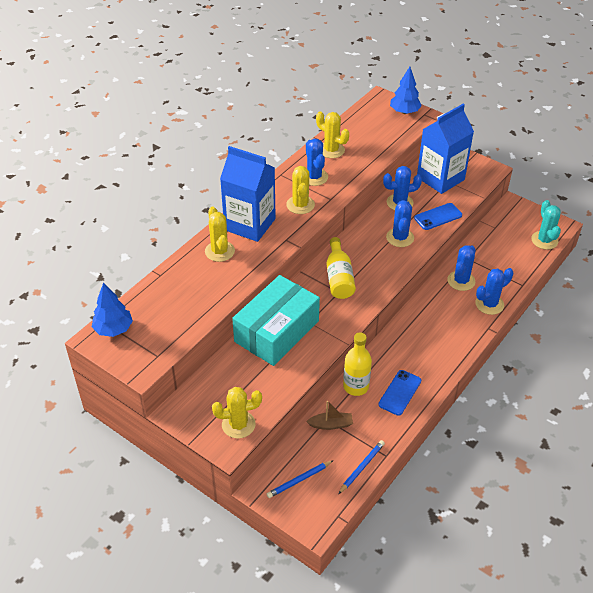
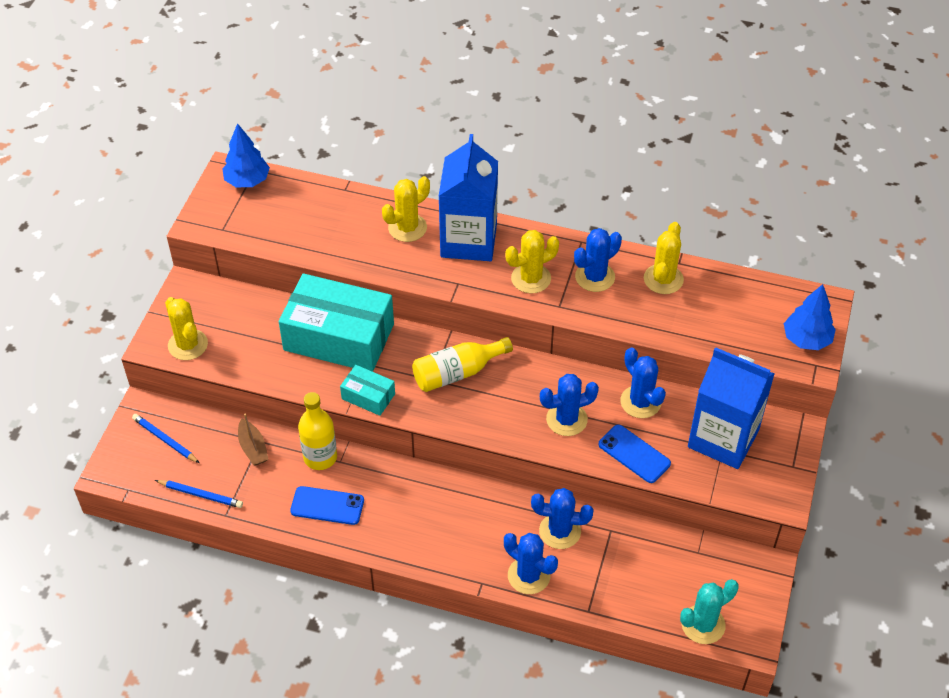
camera: 70 degrees right, 5 degrees up
none -> turquoise box [340,365,395,416]

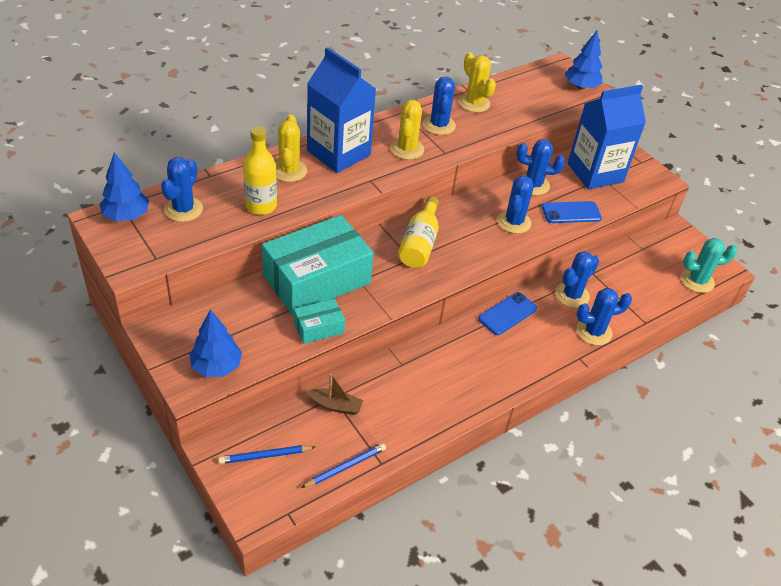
camera: 55 degrees left, 5 degrees down
yellow cactus [165,297,208,360] -> blue tree [189,309,242,377]
blue phone [290,486,364,525] -> blue phone moved to [478,292,537,335]
yellow bottle [298,392,337,470] -> yellow bottle moved to [243,126,277,215]
turquoise box [340,365,395,416] -> turquoise box moved to [294,299,345,344]
turquoise cactus [680,579,739,644] -> turquoise cactus turned 75 degrees clockwise [681,238,738,293]
none -> blue cactus [161,157,203,222]

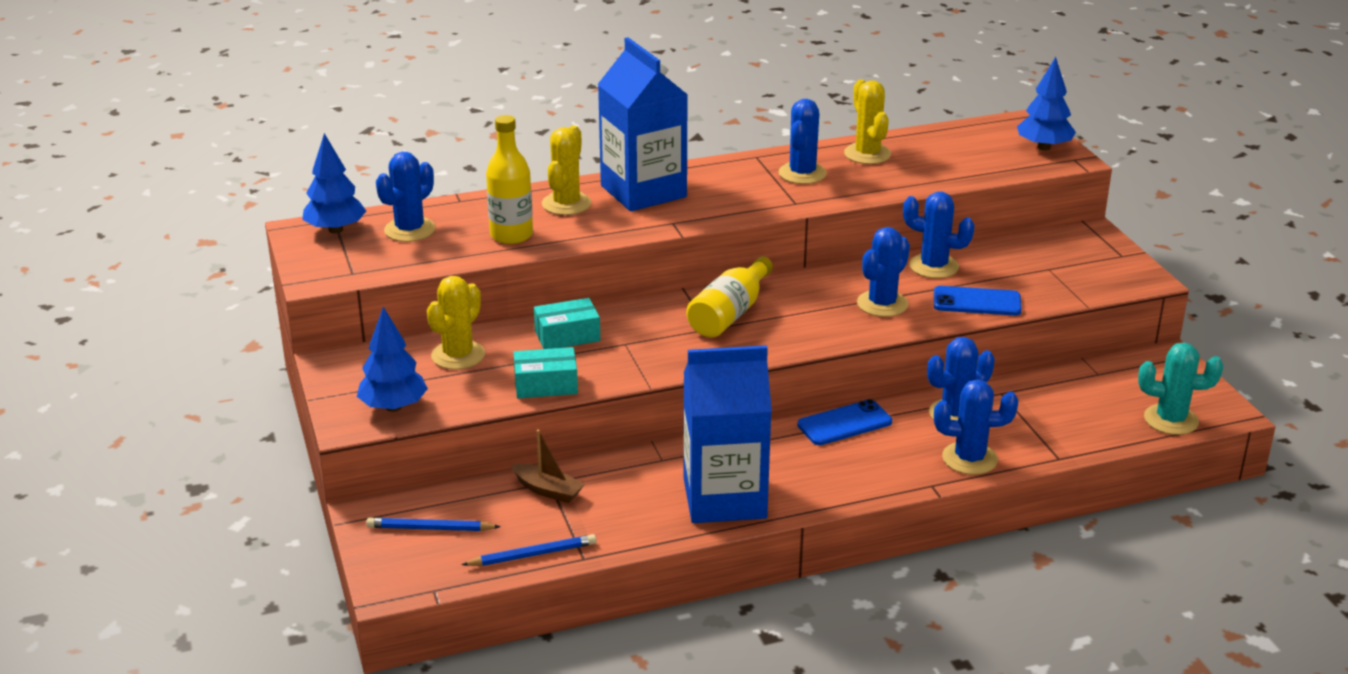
camera: 20 degrees right, 15 degrees down
turquoise box [262,215,374,315] -> turquoise box [534,298,600,349], size x0.46
yellow cactus [390,100,424,160] -> yellow cactus moved to [427,276,485,370]
blue carton [568,85,646,190] -> blue carton moved to [684,345,772,523]

